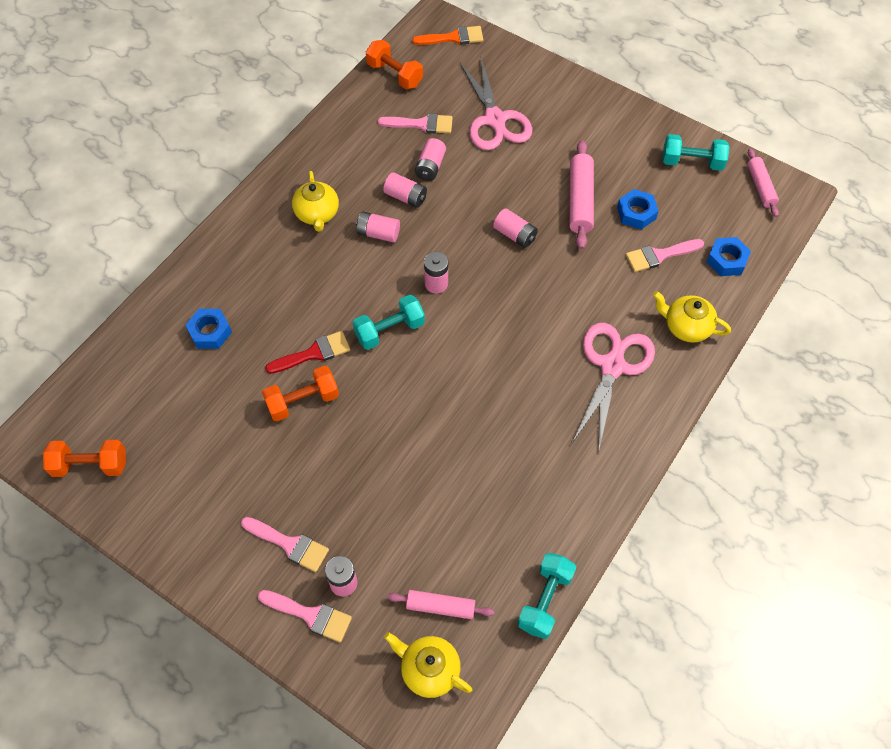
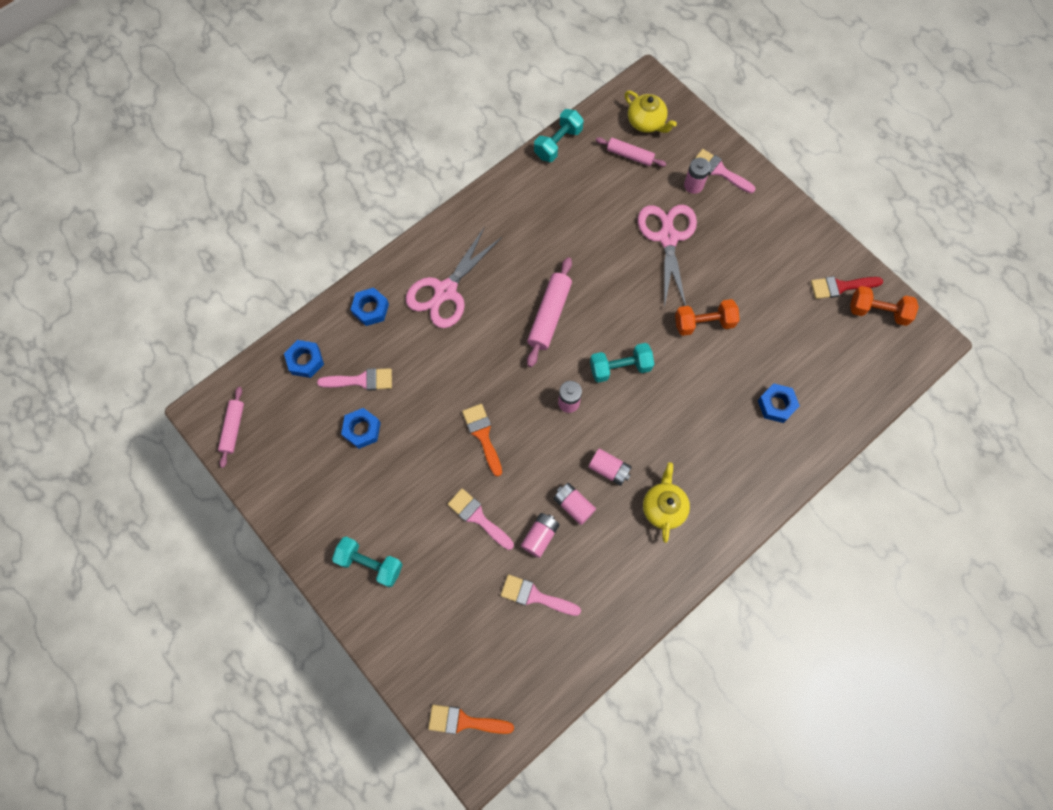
camera: 165 degrees left, 10 degrees up
pink brush [241,517,329,572] -> pink brush moved to [448,488,514,550]
red brush [265,331,350,374] -> red brush moved to [811,276,883,299]
orange dumbbell [366,40,423,89] -> none
pink scissors [460,58,532,150] -> pink scissors moved to [638,205,697,308]
pink battery [493,208,538,248] -> orange brush [462,404,502,477]
pink rolling pin [569,140,594,249] -> pink rolling pin moved to [527,257,572,367]
yellow teapot [653,291,731,343] -> blue nut [350,288,389,326]
turquoise dumbbell [662,134,730,171] -> turquoise dumbbell moved to [332,537,403,587]

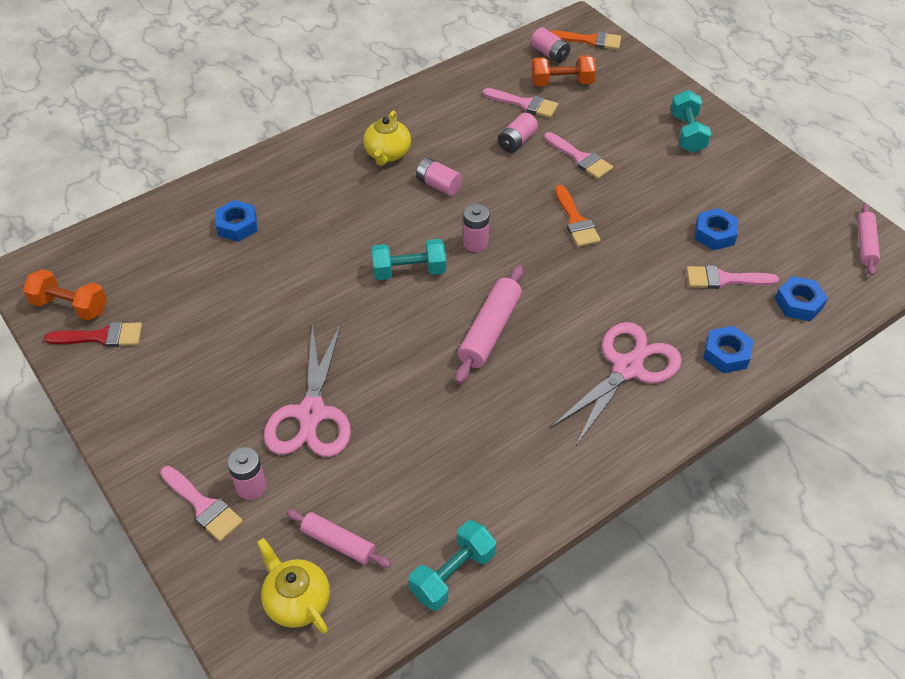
camera: 175 degrees left, 20 degrees down
turquoise dumbbell [332,537,403,587] -> turquoise dumbbell turned 60 degrees clockwise [671,90,711,153]
pink battery [553,483,596,525] -> pink battery moved to [531,27,570,63]
orange dumbbell [675,299,740,336] -> orange dumbbell moved to [532,55,596,86]

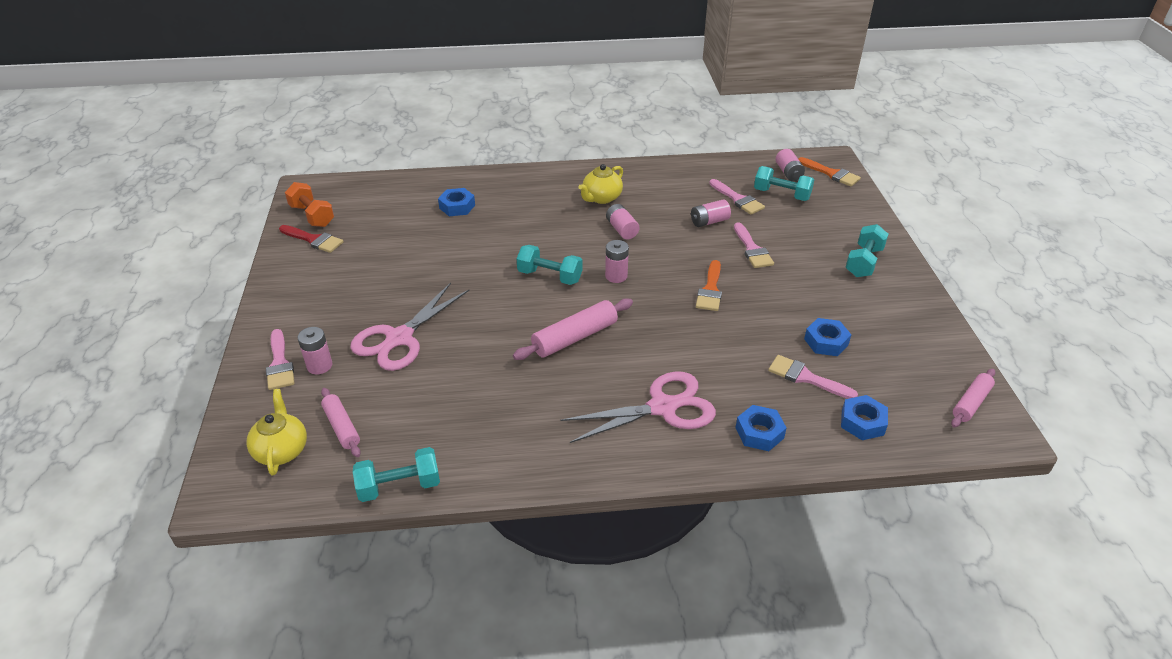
camera: 30 degrees right, 10 degrees down
orange dumbbell [532,55,596,86] -> turquoise dumbbell [754,166,814,201]

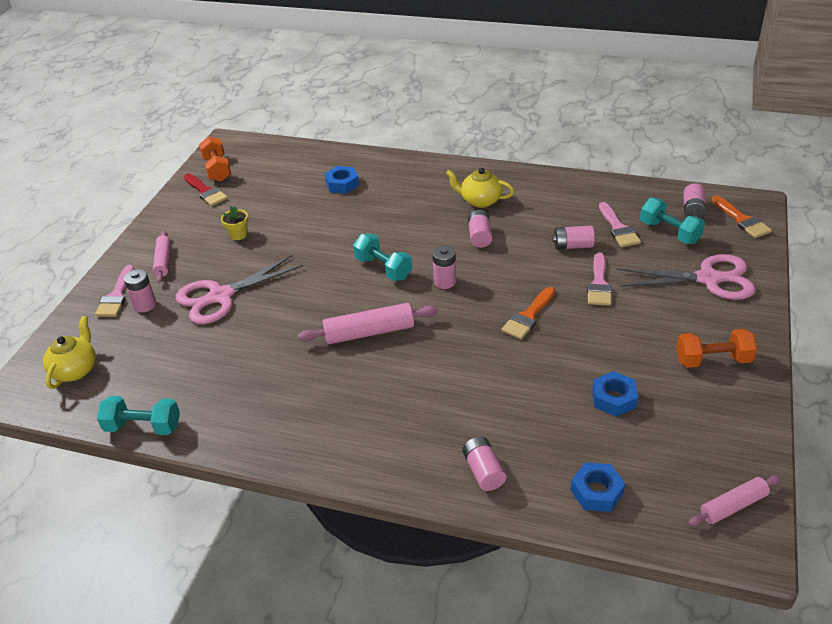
camera: 25 degrees right, 0 degrees up
pink rolling pin [321,388,361,457] -> pink rolling pin moved to [153,231,171,283]
pink scissors [560,372,716,443] -> pink scissors moved to [616,254,756,300]
yellow teapot [578,164,623,204] -> yellow teapot turned 45 degrees clockwise [446,168,514,208]
blue nut [735,405,787,451] -> pink battery [462,437,506,491]
pink brush [768,355,858,399] -> none
turquoise dumbbell [845,224,888,277] -> none
none -> yellow flower pot [221,206,248,240]
none -> orange dumbbell [676,329,757,368]

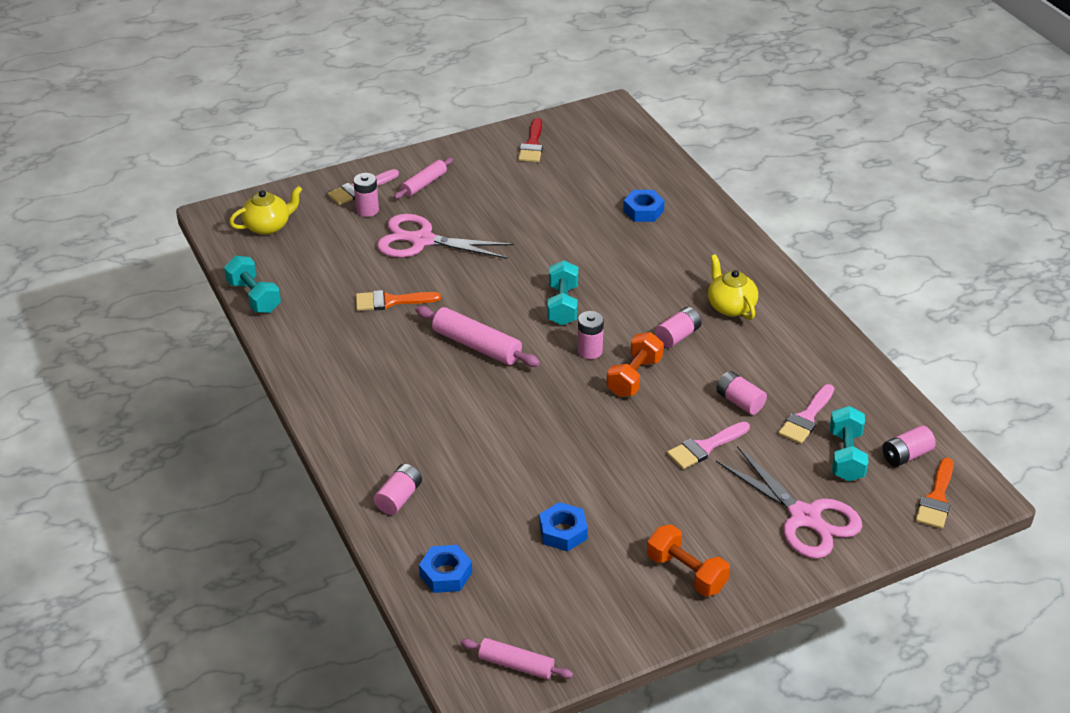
camera: 45 degrees right, 0 degrees up
orange dumbbell [199,136,231,182] -> orange dumbbell moved to [607,332,663,397]
yellow flower pot [221,206,248,240] -> none
orange brush [501,287,555,339] -> orange brush moved to [356,290,441,311]

